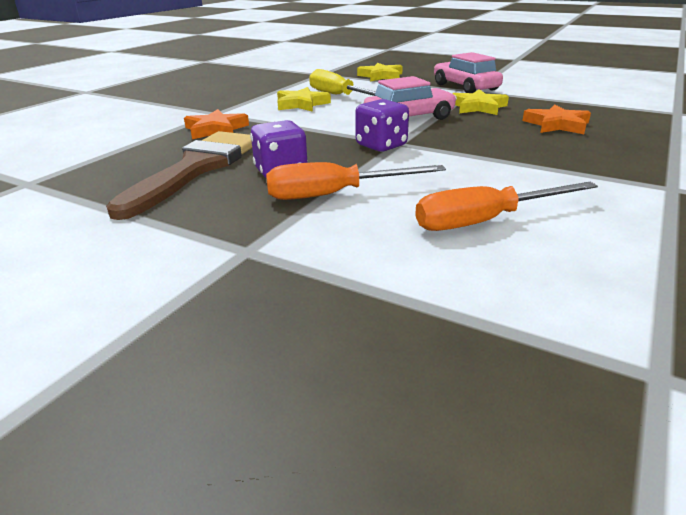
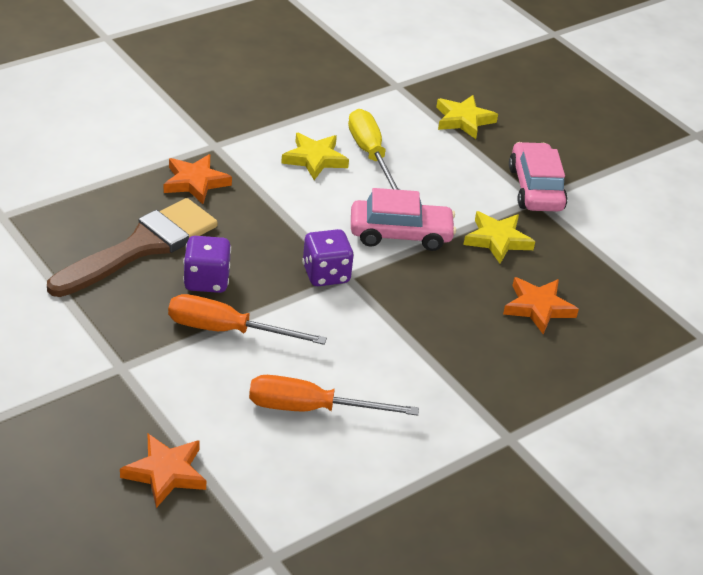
camera: 20 degrees right, 10 degrees up
none -> orange star [120,434,206,508]

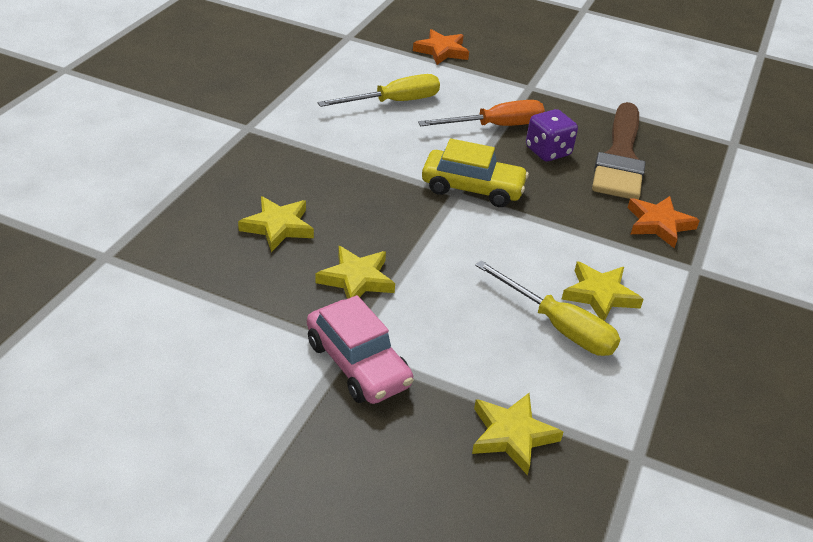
camera: 150 degrees right, 0 degrees up
orange screwdriver [249,375,419,416] -> yellow screwdriver [318,74,440,107]
purple dice [302,229,354,286] -> yellow car [422,138,529,207]
pink car [351,188,456,251] -> none
orange star [503,277,579,334] -> yellow star [238,196,314,252]

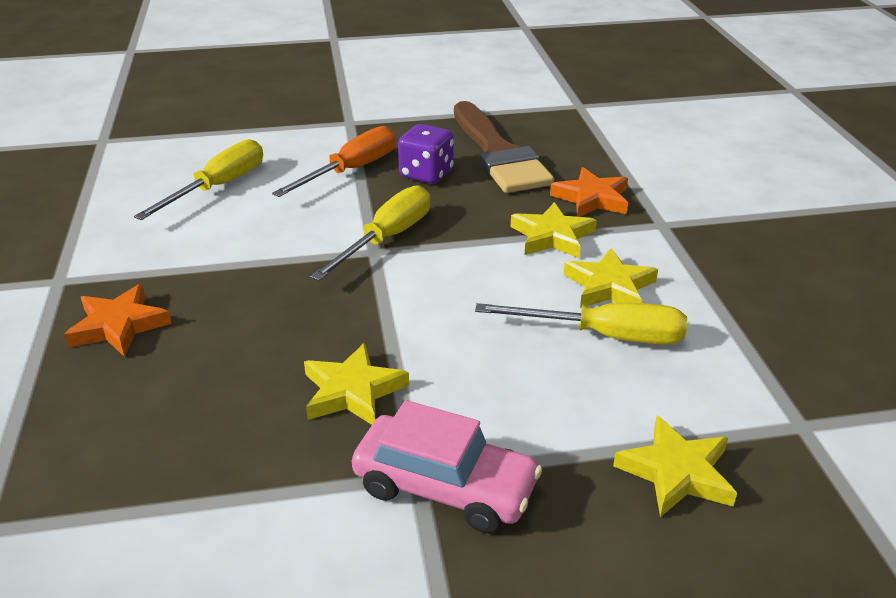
camera: 30 degrees left, 5 degrees down
yellow star [238,196,314,252] -> yellow star moved to [511,202,597,258]
orange star [413,29,469,65] -> orange star moved to [64,284,172,357]
yellow car [422,138,529,207] -> yellow screwdriver [310,185,430,281]

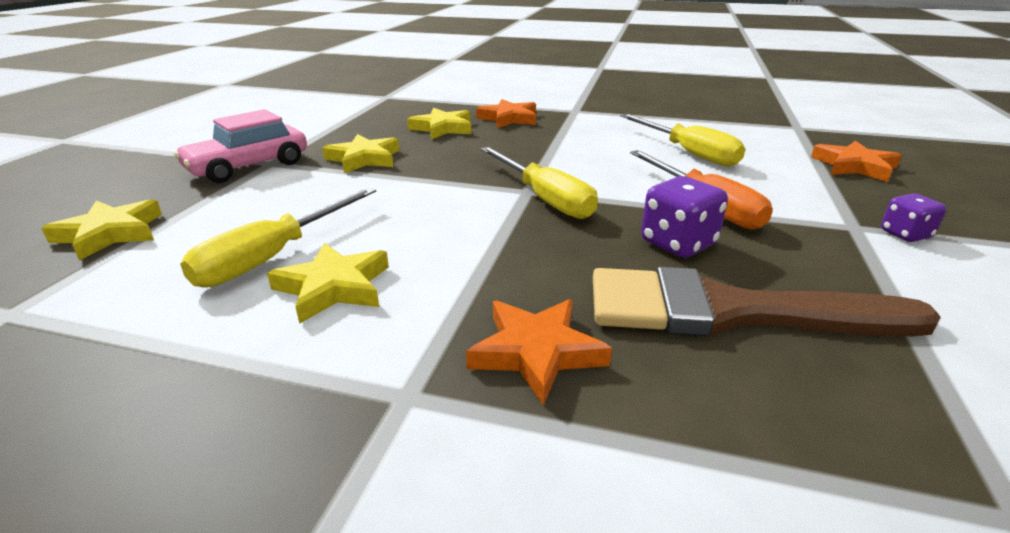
camera: 115 degrees right, 5 degrees down
yellow star [511,202,597,258] -> yellow star moved to [407,108,472,140]
none -> orange star [811,141,902,182]
none -> purple dice [881,193,946,242]

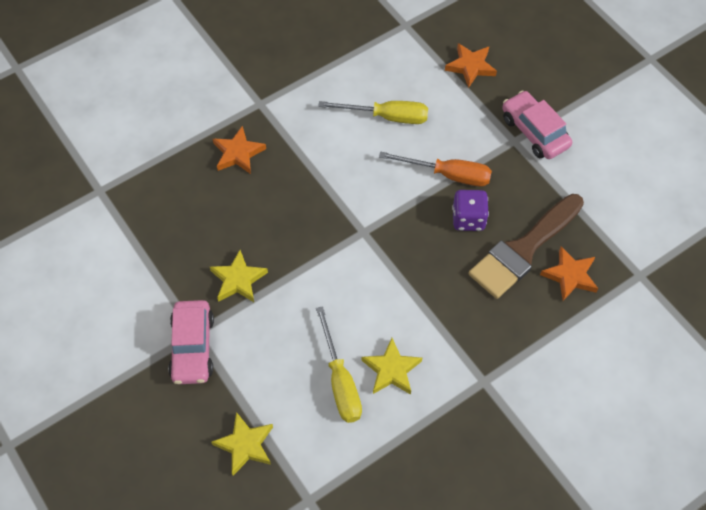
camera: 50 degrees left, 30 degrees up
yellow star [407,108,472,140] -> none
orange star [466,299,612,405] -> orange star moved to [540,247,598,301]
yellow screwdriver [481,147,598,219] -> none
purple dice [881,193,946,242] -> pink car [502,90,572,159]

